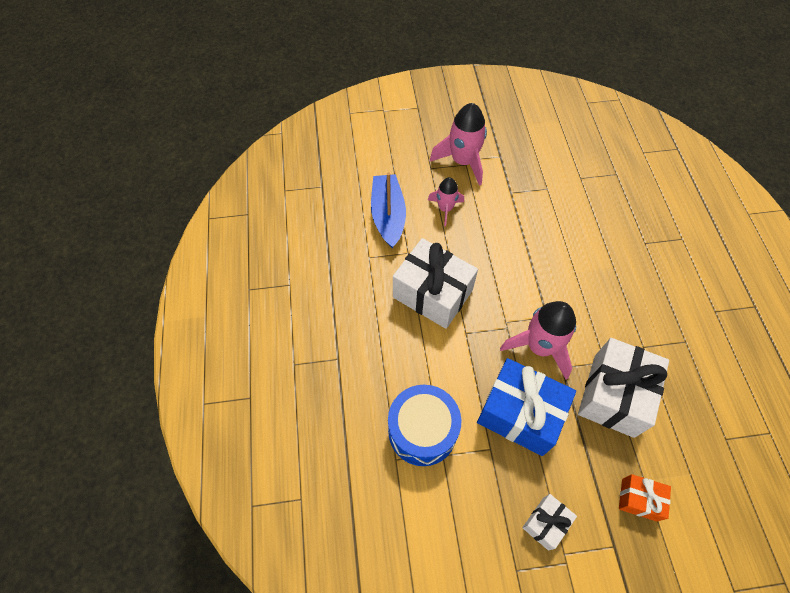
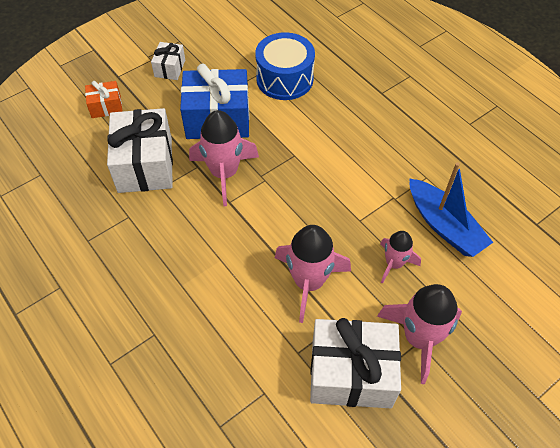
camera: 150 degrees right, 5 degrees down
white gift [393,238,478,329] -> white gift moved to [310,318,401,408]
none -> pink rocket [275,225,351,323]

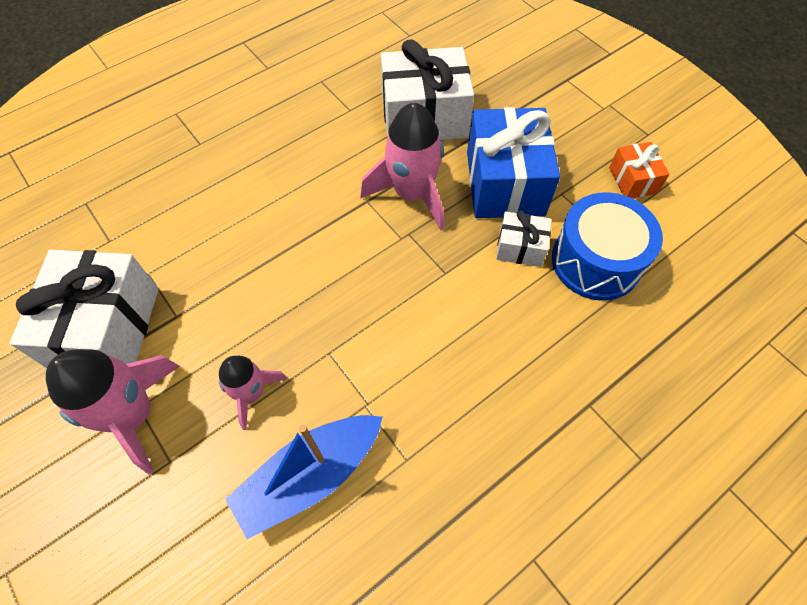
camera: 90 degrees right, 5 degrees up
orange gift [85,81,123,118] -> orange gift moved to [609,142,670,198]
white gift [151,42,185,80] -> white gift moved to [496,210,551,267]
pink rocket [275,225,351,323] -> none

